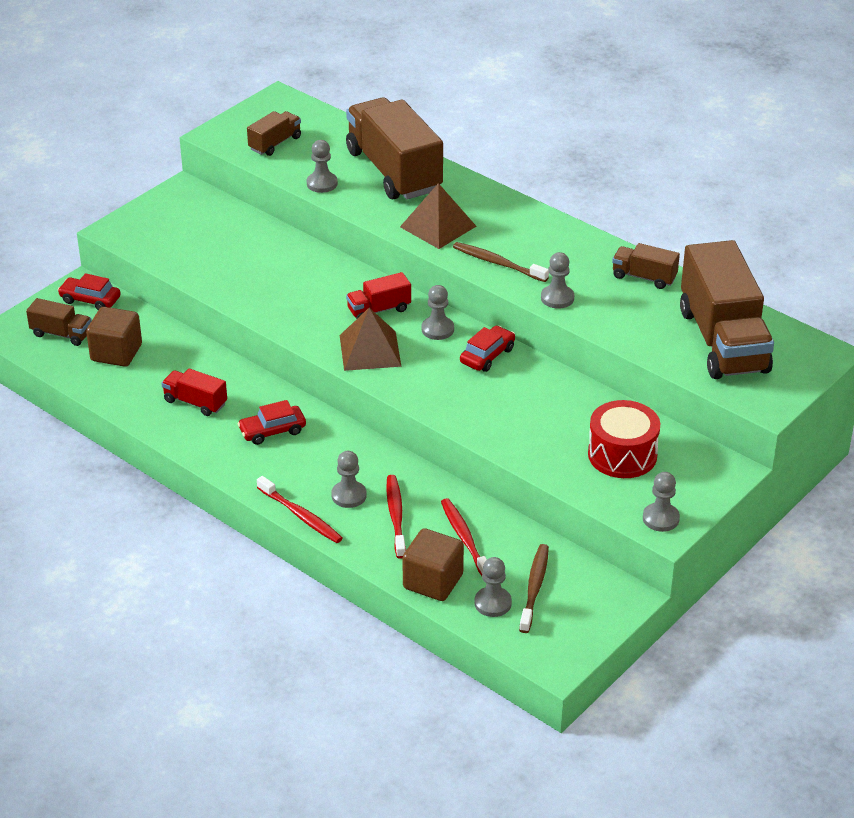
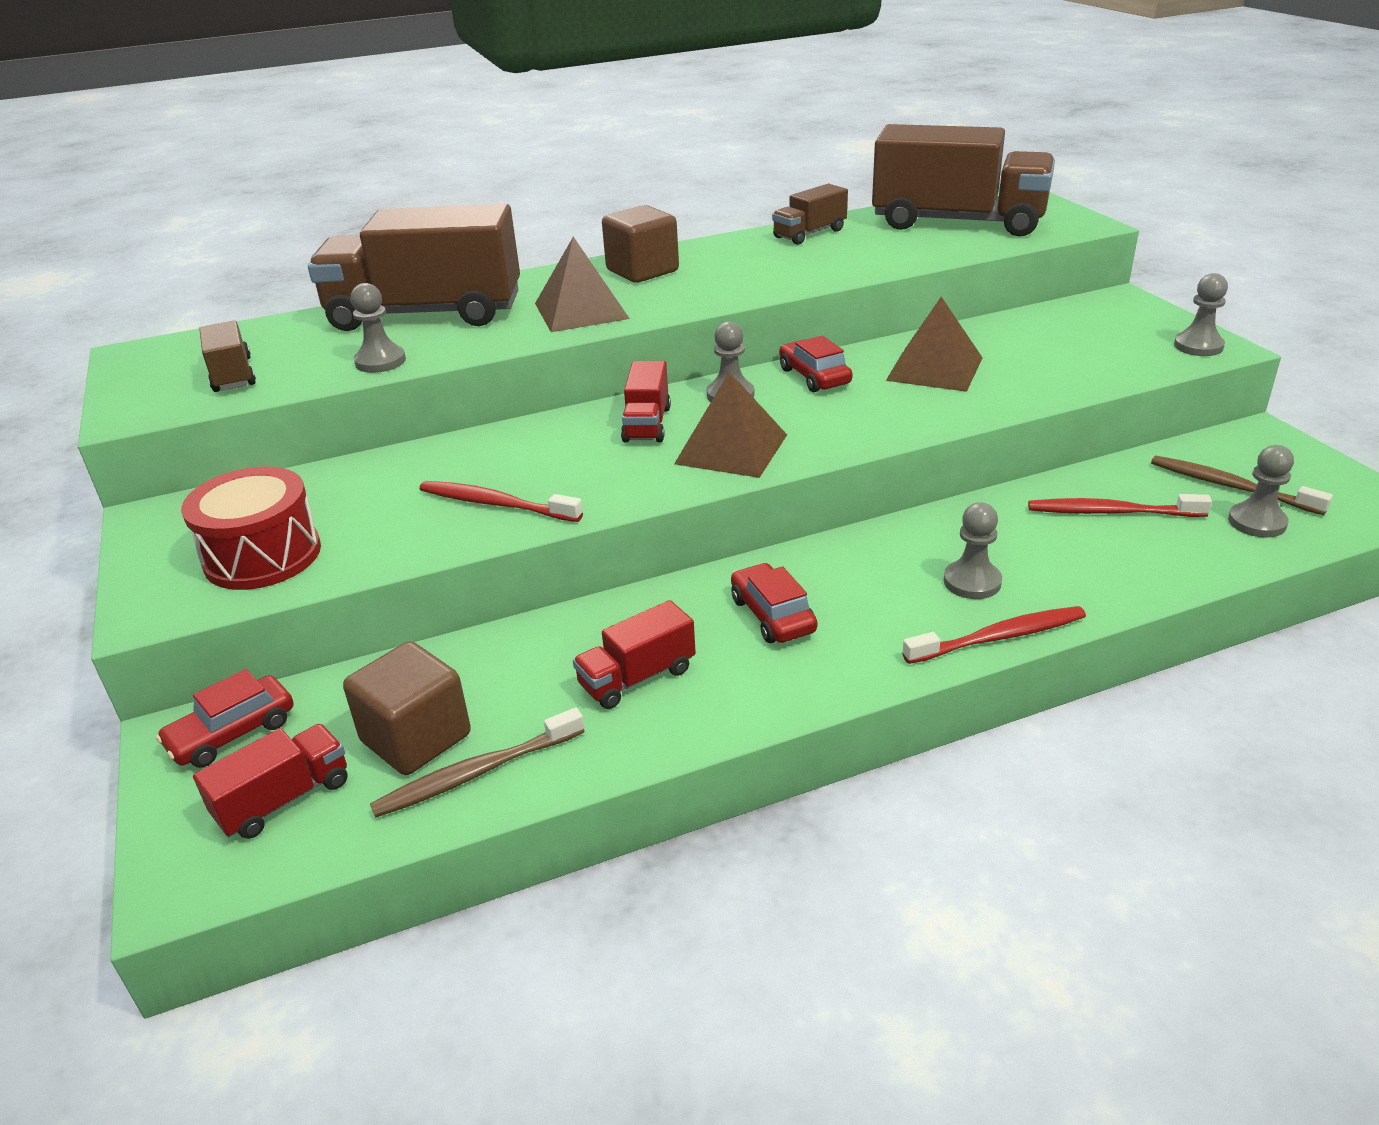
camera: 60 degrees left, 5 degrees down
brown truck [26,298,92,346] -> red truck [193,724,348,839]
red car [237,400,306,445] -> red car turned 150 degrees clockwise [731,563,818,643]
red toothbrush [386,475,406,559] -> red toothbrush moved to [419,481,583,522]
brown cube [402,528,464,601] -> brown cube moved to [602,205,679,283]
brown toothbrush [453,242,549,282] -> brown toothbrush moved to [370,707,585,818]
grey pawn [541,252,574,309] -> none
red drum [588,400,660,478] -> red drum moved to [181,466,321,590]
none -> brown pyramid [886,297,982,392]

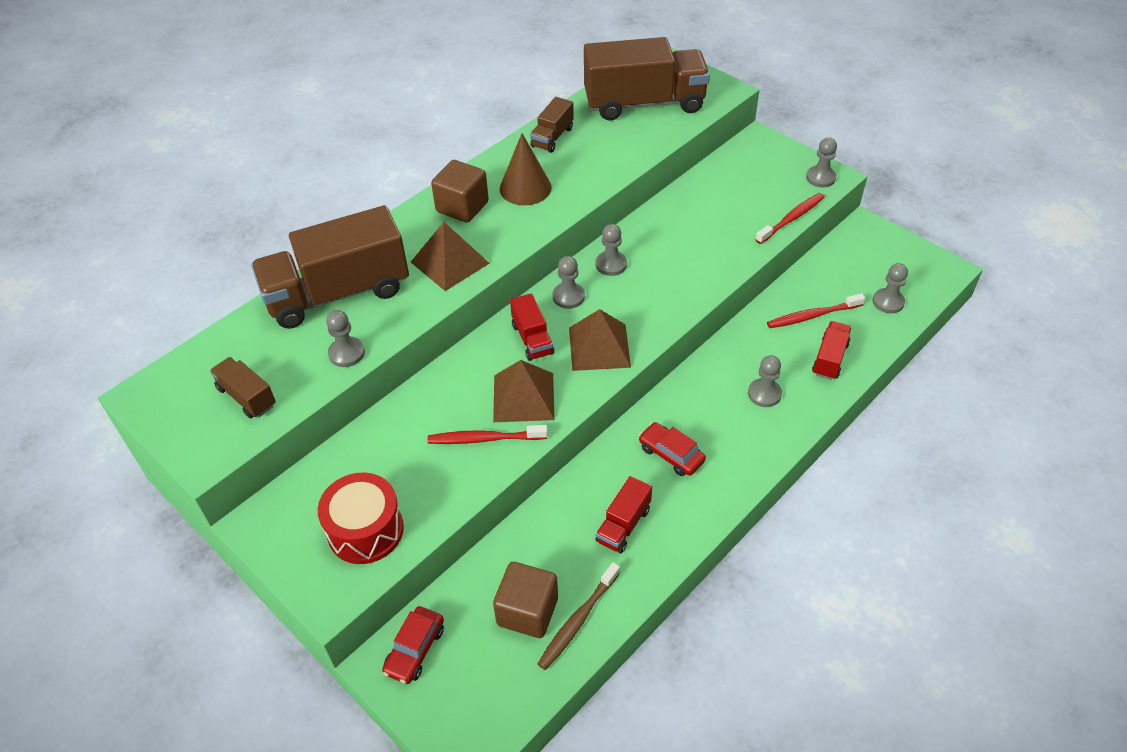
camera: 25 degrees left, 15 degrees up
red truck [193,724,348,839] -> red truck moved to [812,321,852,380]
red car [779,336,853,392] -> grey pawn [596,224,627,276]
brown pyramid [886,297,982,392] -> brown pyramid moved to [493,360,555,422]
red toothbrush [902,606,1086,664] -> red toothbrush moved to [755,193,825,244]
brown toothbrush [1151,456,1333,515] -> none
none -> brown cone [500,133,552,205]

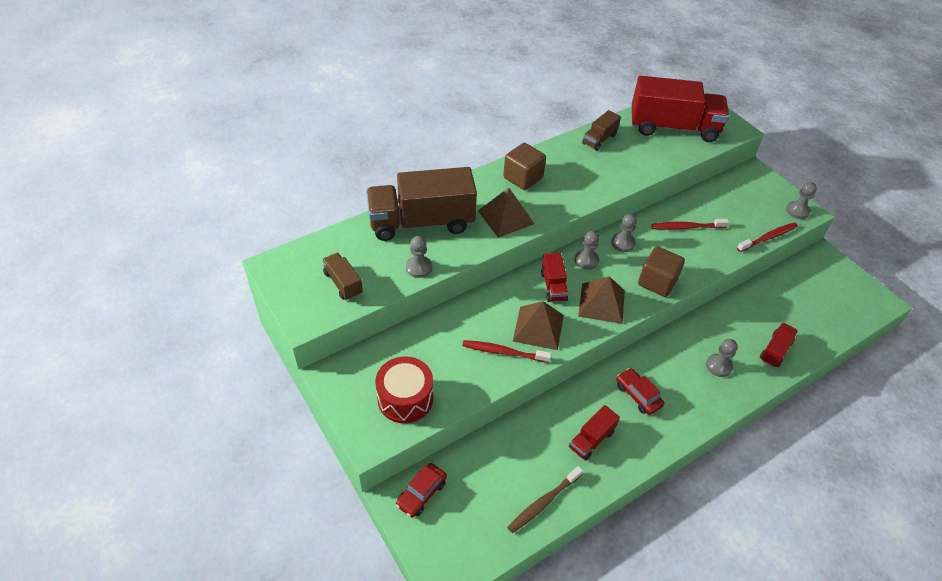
camera: 10 degrees right, 0 degrees up
brown cube [493,562,558,638] -> brown cube moved to [638,246,685,297]
brown cone [500,133,552,205] -> none
brown truck [584,37,710,121] -> red truck [631,76,729,142]
red toothbrush [767,293,865,328] -> red toothbrush moved to [652,219,729,230]
grey pawn [873,263,908,313] -> none

